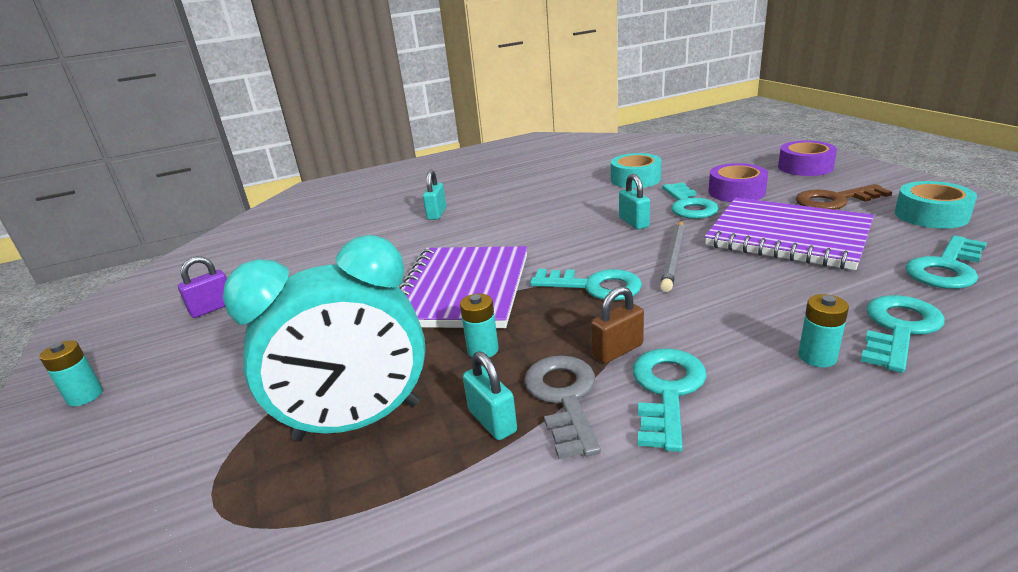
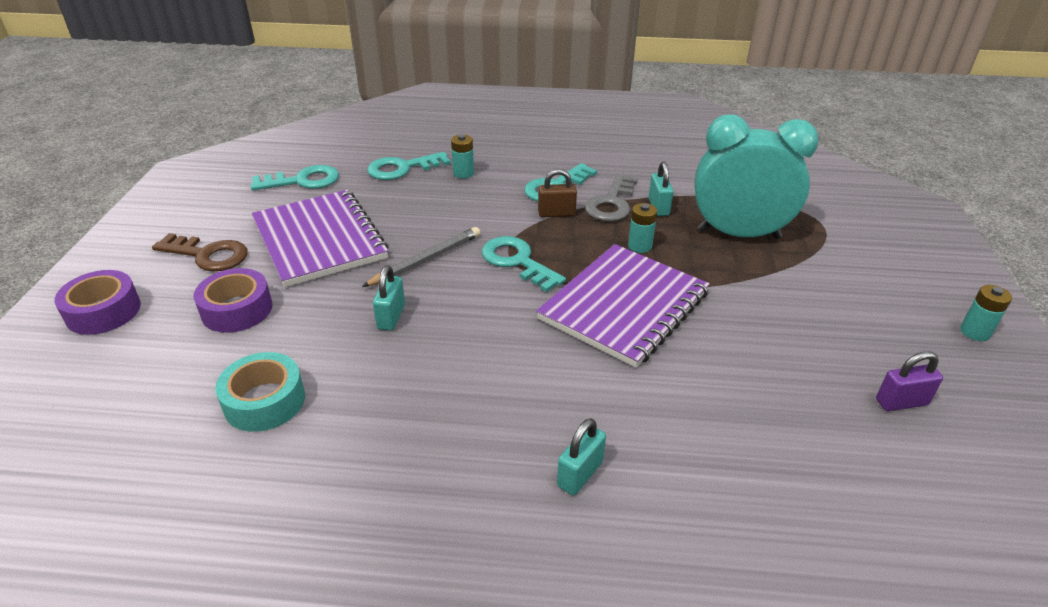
camera: 155 degrees left, 10 degrees up
turquoise key [662,182,719,219] -> none
turquoise tape [895,181,977,229] -> none

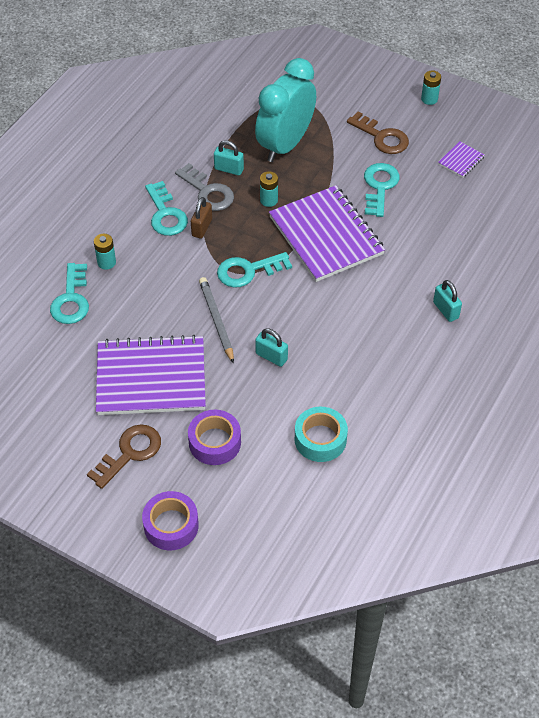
camera: 65 degrees left, 15 degrees up
turquoise key [250,165,339,190] -> turquoise key moved to [364,163,400,217]
purple padlock [876,351,943,411] -> purple notebook [438,141,484,178]
none -> brown key [347,111,409,154]

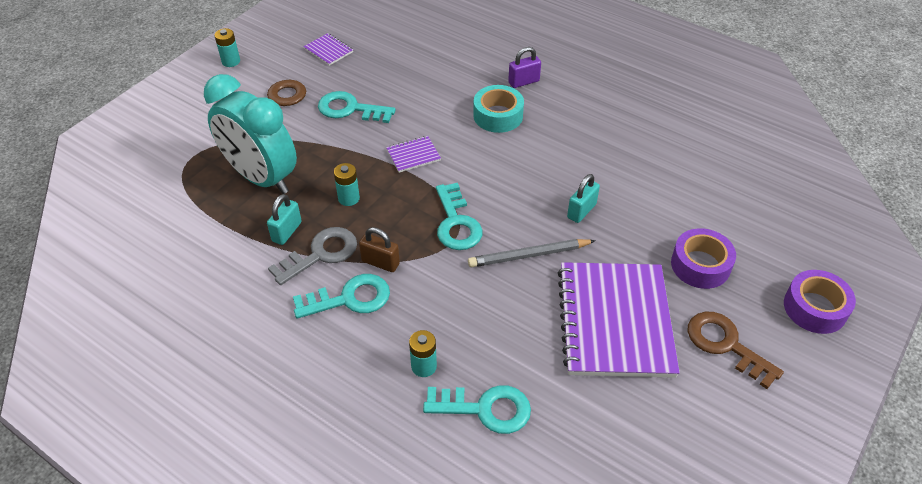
camera: 85 degrees left, 5 degrees down
purple notebook [269,185,385,282] -> purple notebook [386,136,441,173], size x0.41
turquoise tape [295,407,348,462] -> turquoise tape moved to [473,85,524,133]
turquoise padlock [433,280,462,322] -> purple padlock [508,47,541,88]

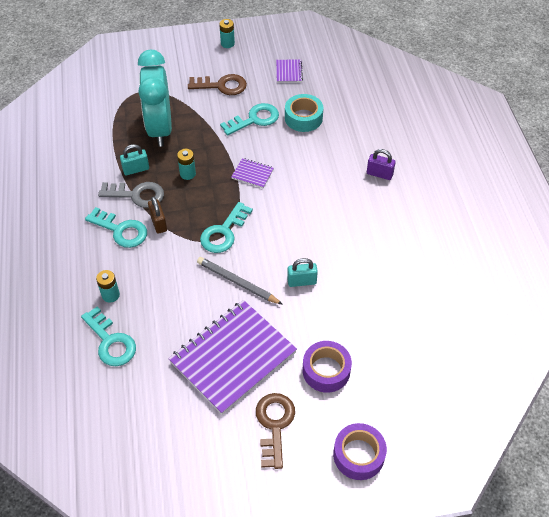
camera: 45 degrees right, 5 degrees up
turquoise key [318,91,396,123] -> turquoise key turned 90 degrees clockwise [220,103,279,136]
turquoise tape [473,85,524,133] -> turquoise tape moved to [285,94,323,132]

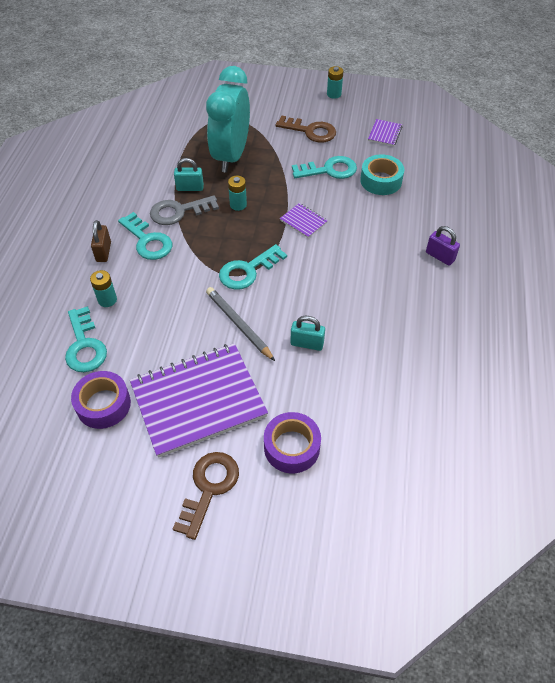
camera: 20 degrees right, 0 degrees up
grey key [98,182,164,208] -> grey key turned 135 degrees clockwise [150,195,219,225]
brown padlock [148,196,167,234] -> brown padlock moved to [91,220,111,262]
purple tape [333,423,387,480] -> purple tape moved to [71,371,131,429]

